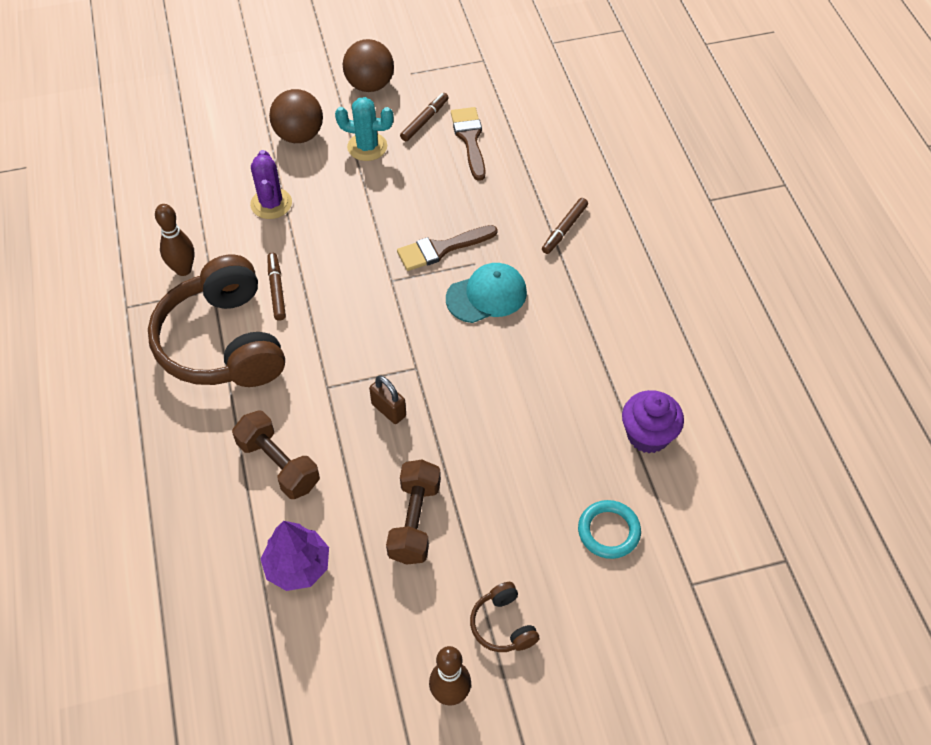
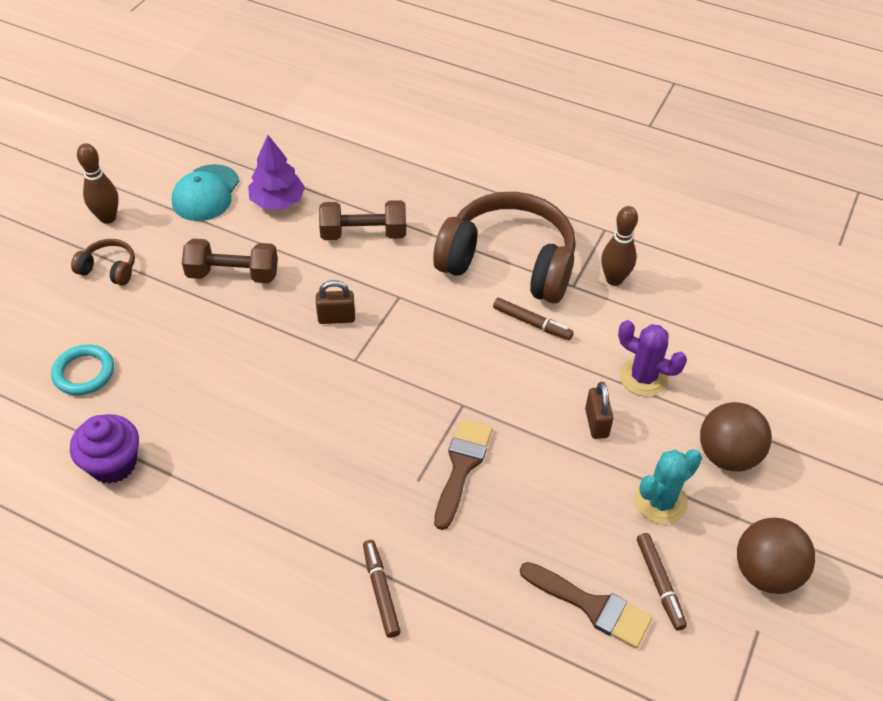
camera: 130 degrees right, 5 degrees down
brown dumbbell [386,459,441,565] -> brown dumbbell turned 45 degrees counterclockwise [182,239,278,283]
turquoise cap [446,263,527,323] -> turquoise cap moved to [172,164,239,221]
none -> brown padlock [585,382,614,439]

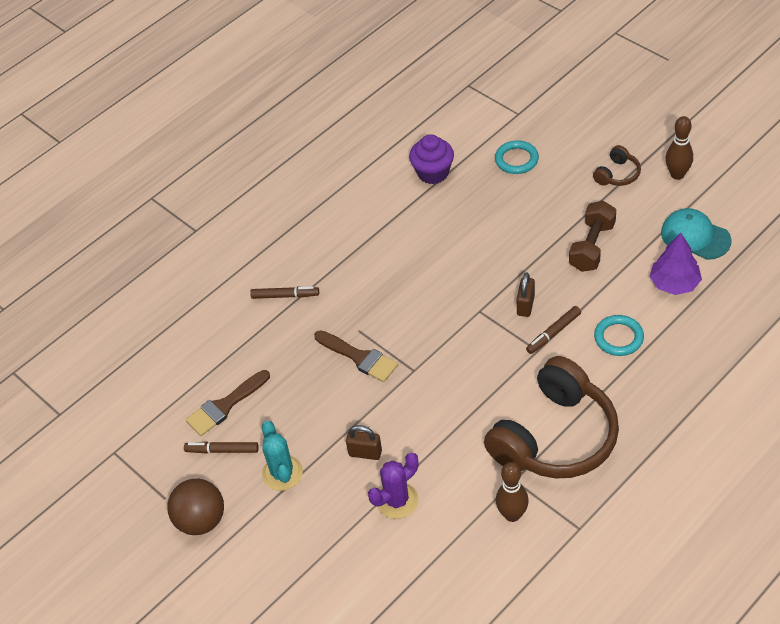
camera: 115 degrees right, 0 degrees up
brown dumbbell [319,200,406,240] -> turquoise ring [594,315,644,356]
brown marker [493,298,574,340] -> brown marker moved to [526,306,581,354]
brown ball [700,402,772,472] -> none

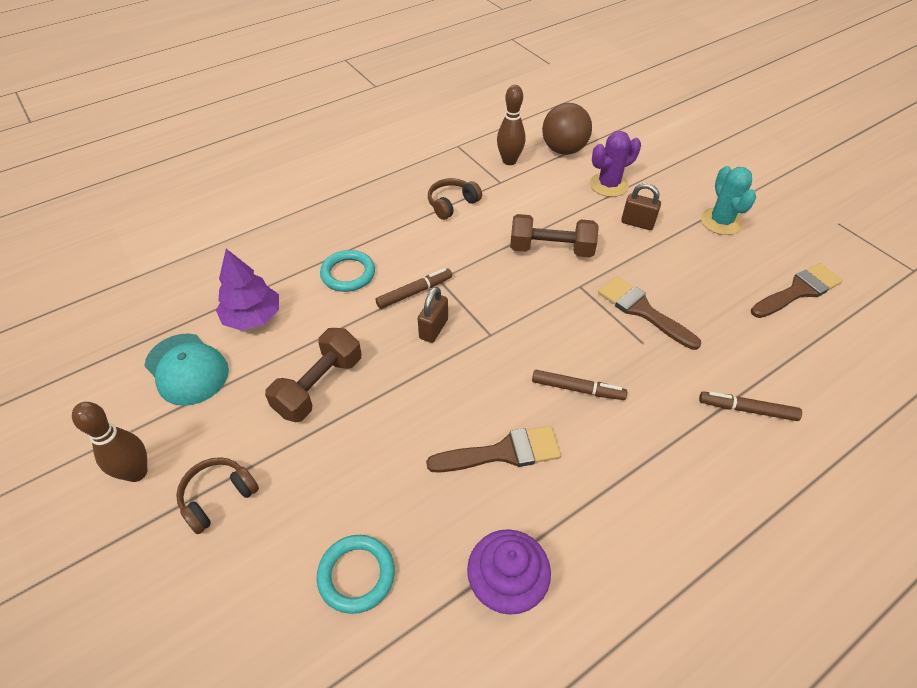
camera: 175 degrees left, 0 degrees up
brown ball [167,479,224,535] -> brown ball moved to [542,103,592,155]
brown marker [184,442,259,453] -> brown marker moved to [532,370,627,400]
brown headphones [484,356,619,478] -> brown headphones [428,178,482,220], size x0.42
none -> brown brush [426,426,561,473]
none -> brown dumbbell [510,214,599,257]

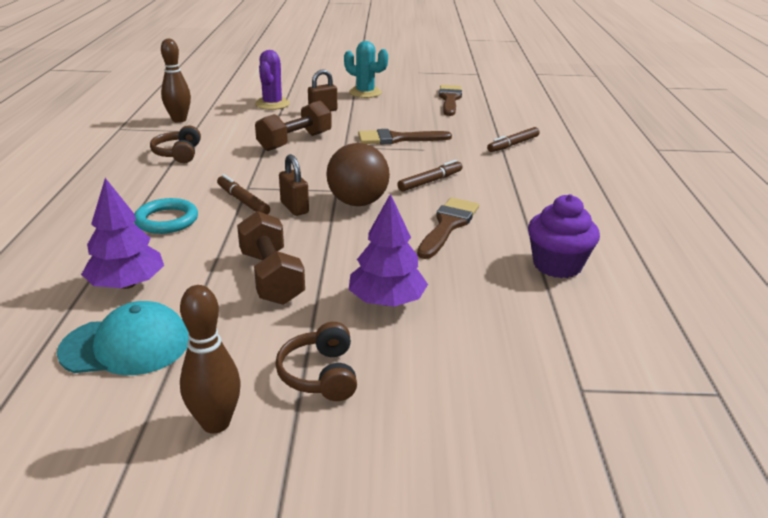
camera: 55 degrees left, 20 degrees down
turquoise ring [316,535,395,614] -> none
brown marker [376,268,452,309] -> brown marker turned 45 degrees counterclockwise [217,174,270,215]
brown ball [542,103,592,155] -> brown ball moved to [326,143,390,206]
none -> purple tree [349,194,428,307]

